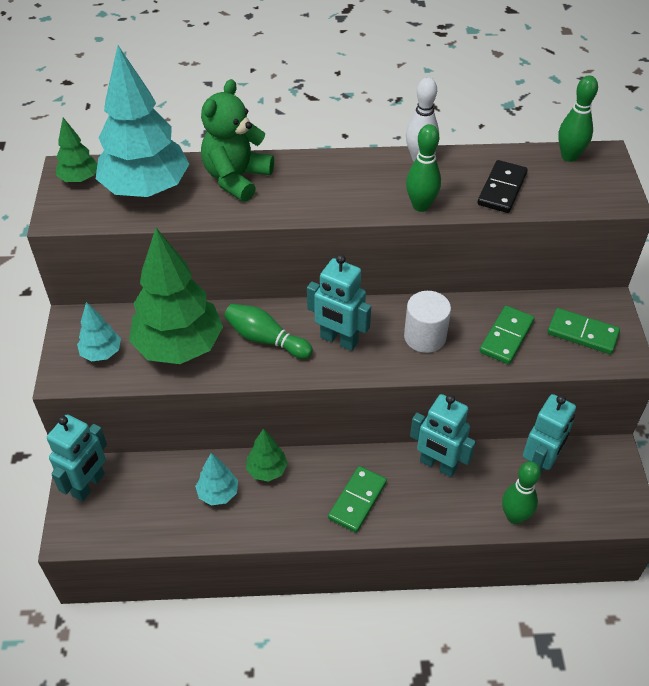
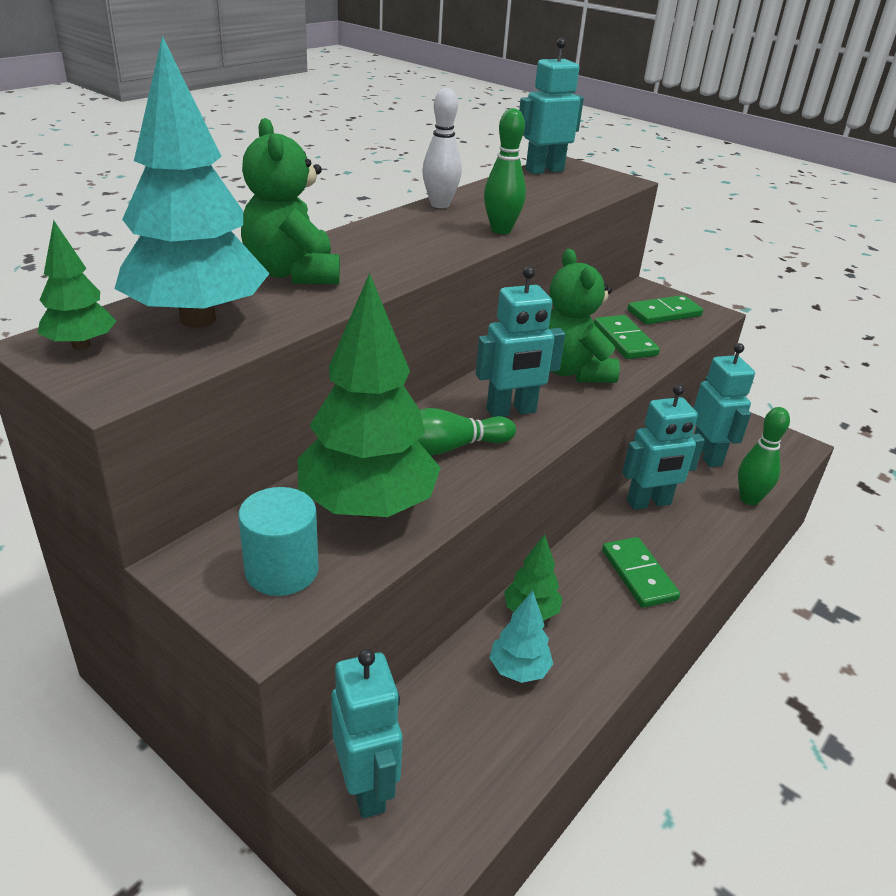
camera: 50 degrees left, 15 degrees down
turquoise tree [77,302,121,361] -> turquoise cylinder [238,487,319,596]
white cylinder [404,291,451,353] -> green teddy bear [548,249,620,383]
black domino [478,160,528,213] -> none
green bowling pin [558,75,598,162] -> turquoise robot [519,38,584,174]

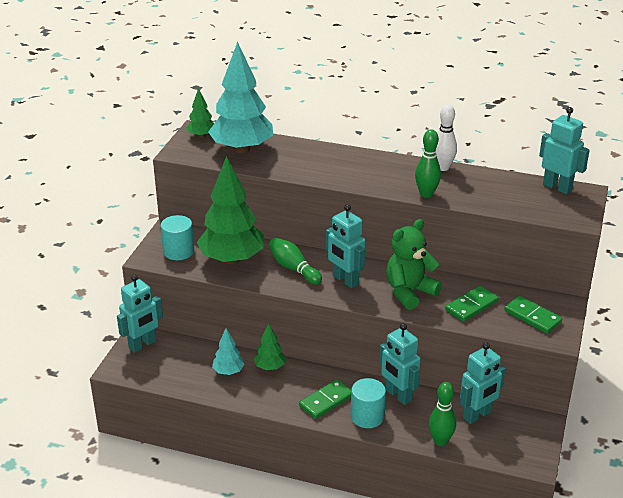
camera: 70 degrees right, 0 degrees up
green teddy bear [241,118,340,284] -> none
none -> turquoise cylinder [351,378,386,428]

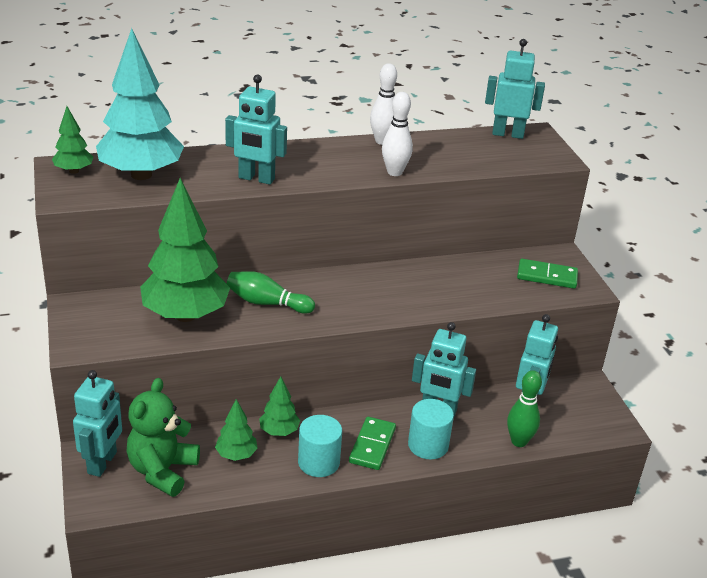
camera: 35 degrees left, 0 degrees up
turquoise cylinder [161,215,194,260] -> turquoise cylinder moved to [298,415,342,477]
turquoise tree [212,328,245,375] -> green tree [215,399,258,461]
turquoise robot [326,204,365,288] -> turquoise robot moved to [225,75,287,185]
green teddy bear [386,219,442,310] -> green teddy bear moved to [126,378,200,497]
green bowling pin [415,129,441,198] -> white bowling pin [382,92,413,176]
green domino [445,286,498,322] -> none

